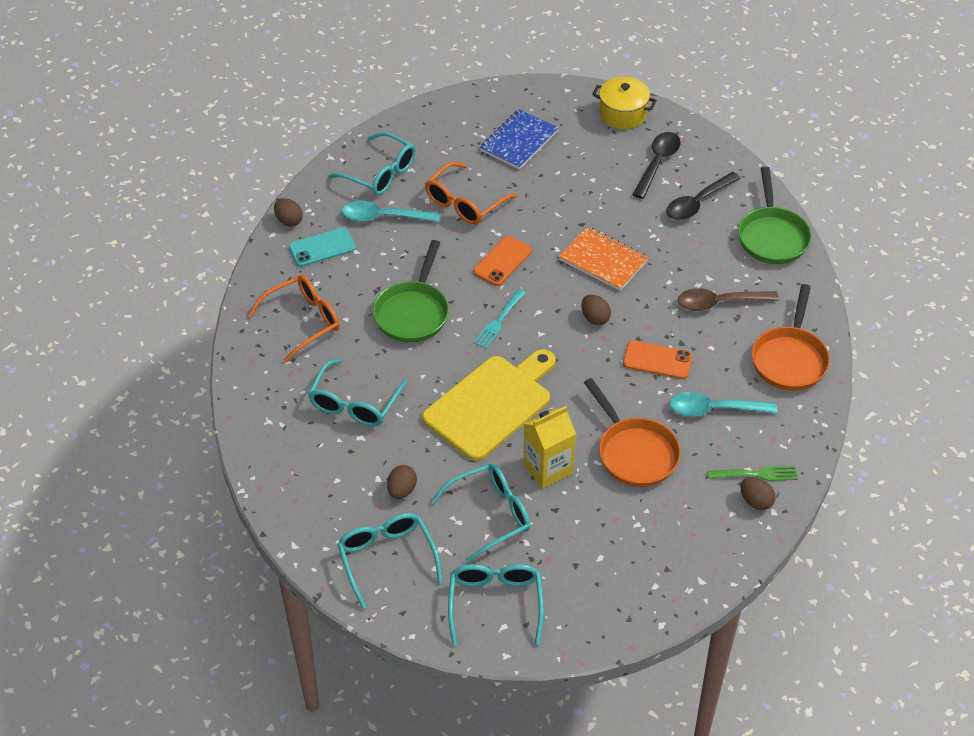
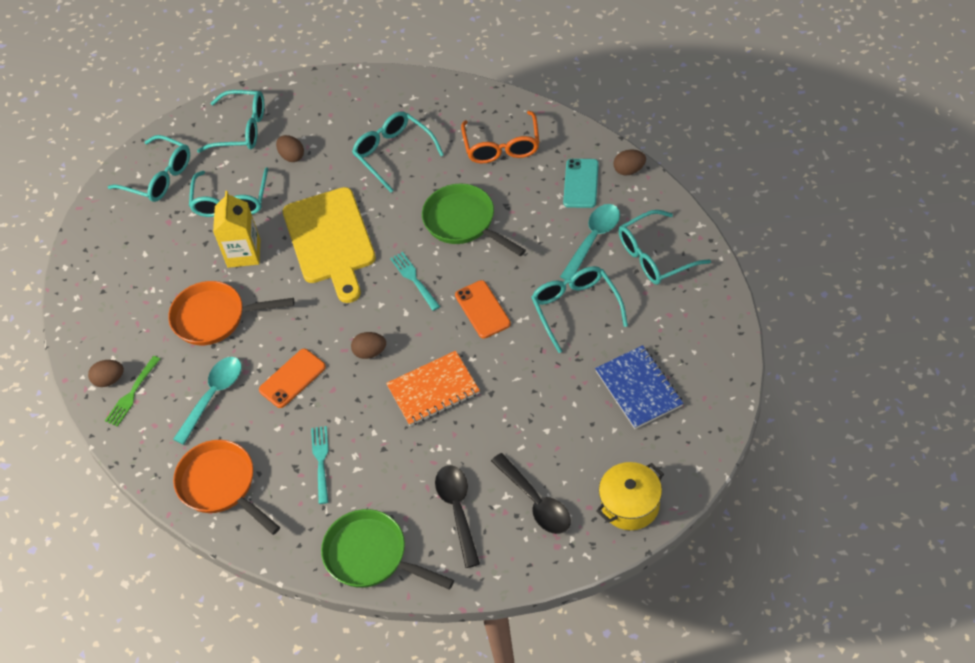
camera: 125 degrees right, 5 degrees up
orange glasses [425,162,517,225] -> turquoise glasses [531,266,628,353]
brown spoon [678,288,779,311] -> turquoise fork [311,426,329,504]

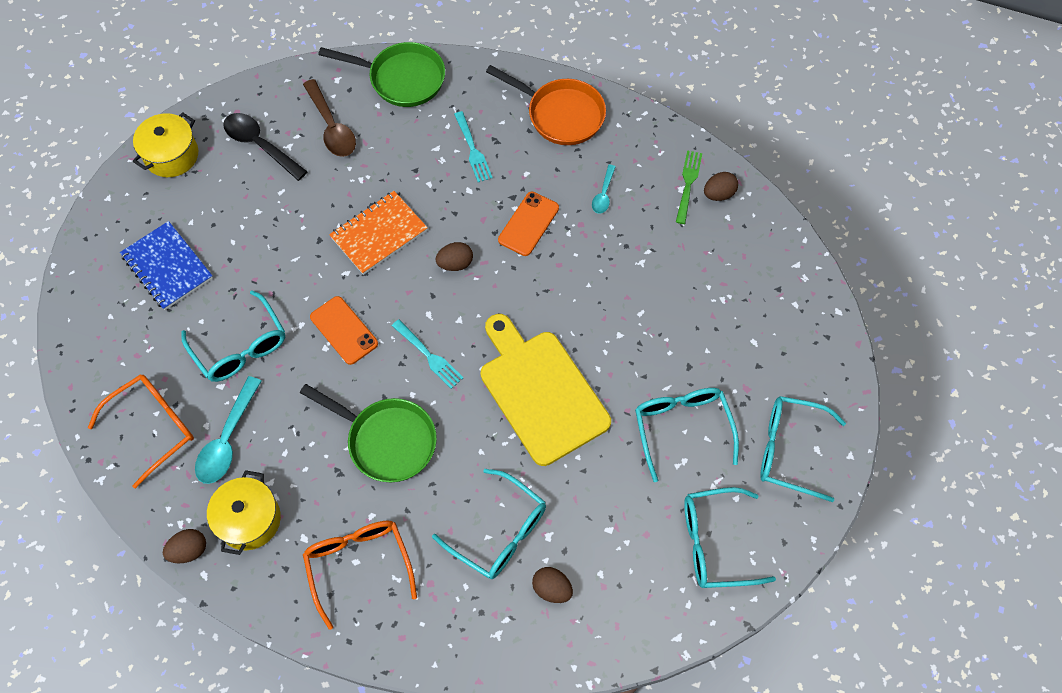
camera: 160 degrees right, 10 degrees up
orange pan [168,281,294,345] -> none
turquoise spoon [173,357,242,445] -> turquoise spoon [592,165,616,214], size x0.56
yellow carton [213,191,260,268] -> none
brown egg [276,135,304,162] -> brown egg moved to [532,567,573,603]
black spoon [435,465,480,568] -> brown spoon [303,79,356,157]
turquoise phone [563,159,599,208] -> yellow pot [207,470,281,555]
turquoise glasses [618,210,711,285] -> orange glasses [88,374,194,489]

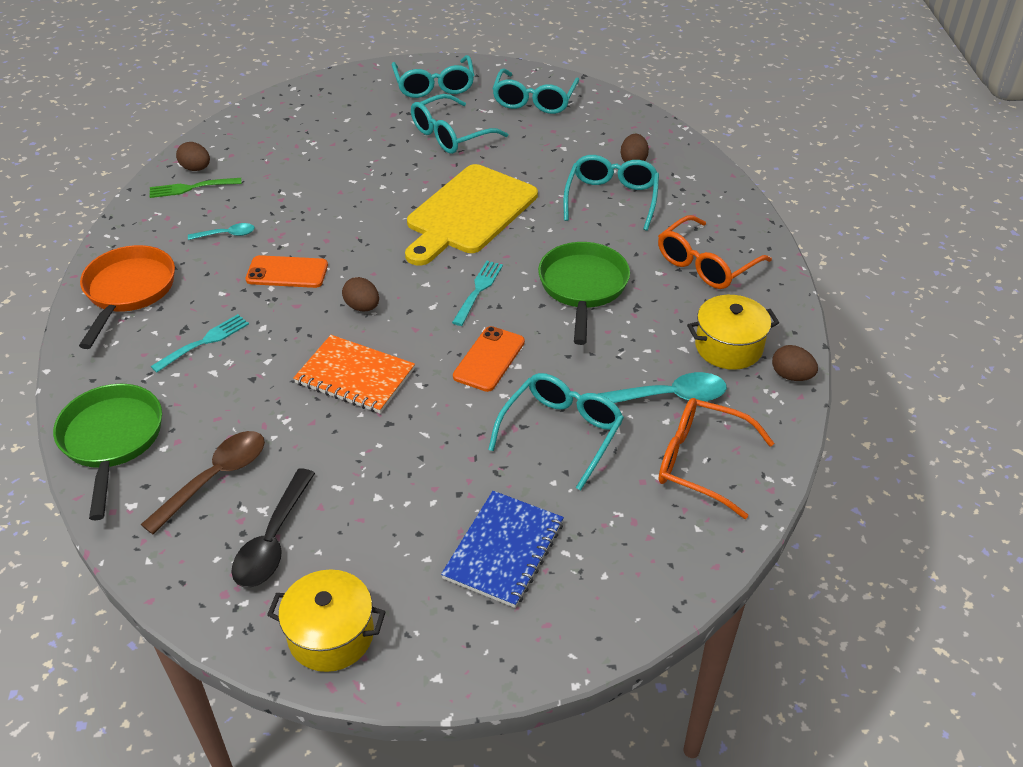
camera: 115 degrees left, 20 degrees down
turquoise glasses [684,487,776,588] -> turquoise glasses turned 45 degrees clockwise [492,69,579,114]

